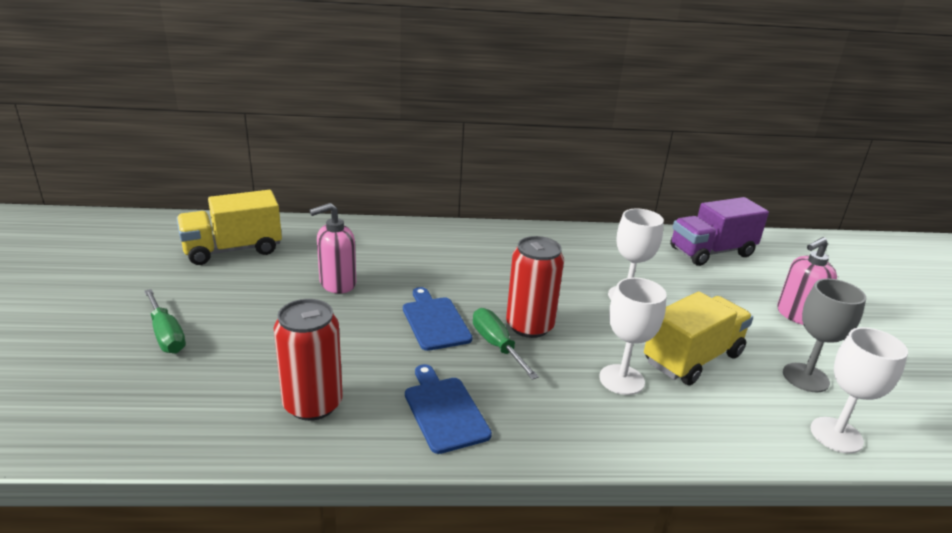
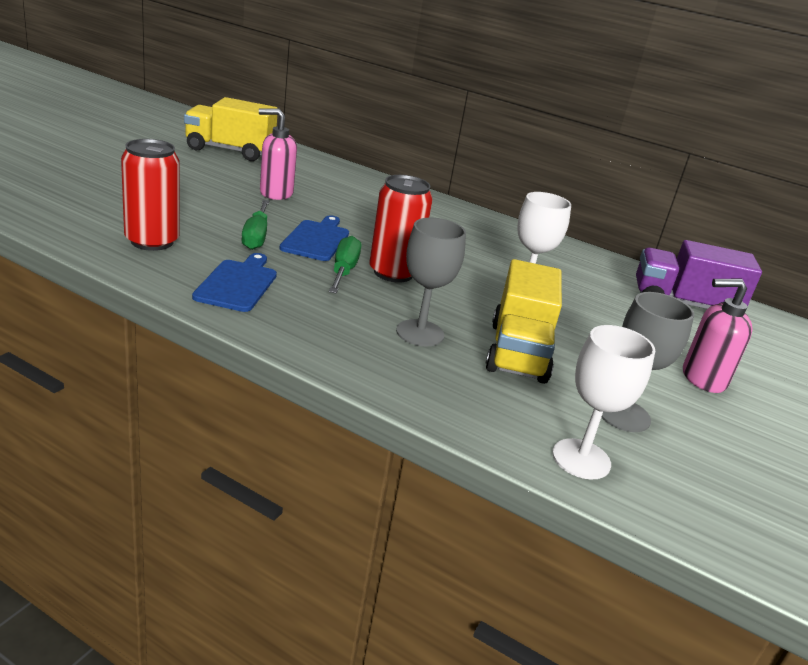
camera: 30 degrees right, 0 degrees up
green screwdriver [144,289,186,354] -> green screwdriver moved to [241,200,269,250]
white goblet [599,277,667,395] -> grey goblet [396,218,466,346]
yellow truck [644,291,753,385] -> yellow truck turned 105 degrees clockwise [486,259,562,384]

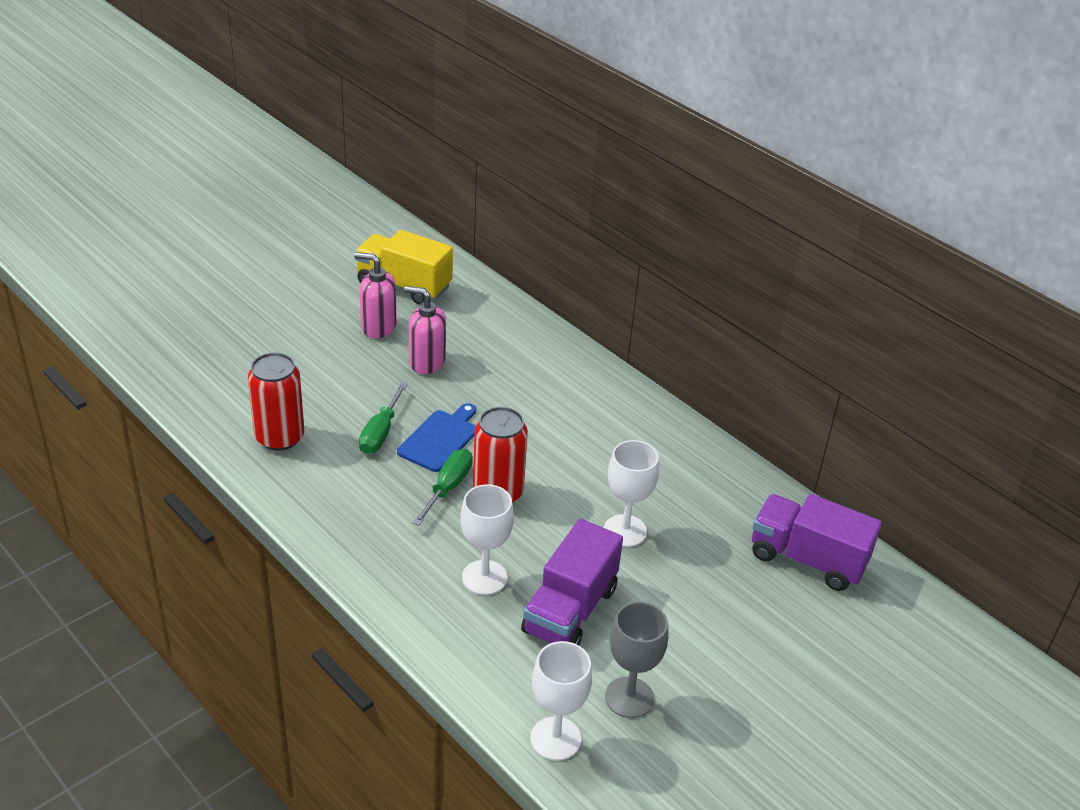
camera: 20 degrees right, 10 degrees up
blue cutting board [192,253,277,312] -> none
grey goblet [396,218,466,346] -> white goblet [461,484,514,595]
yellow truck [486,259,562,384] -> purple truck [521,519,623,645]
pink soap dispenser [683,279,753,393] -> pink soap dispenser moved to [354,252,397,338]

